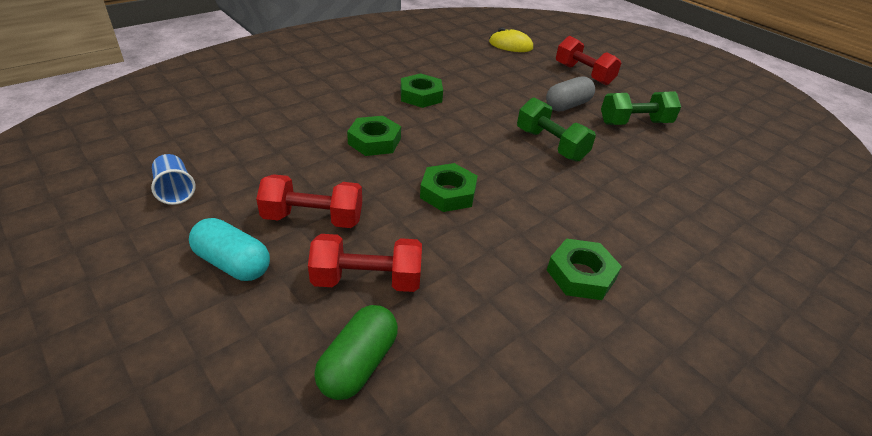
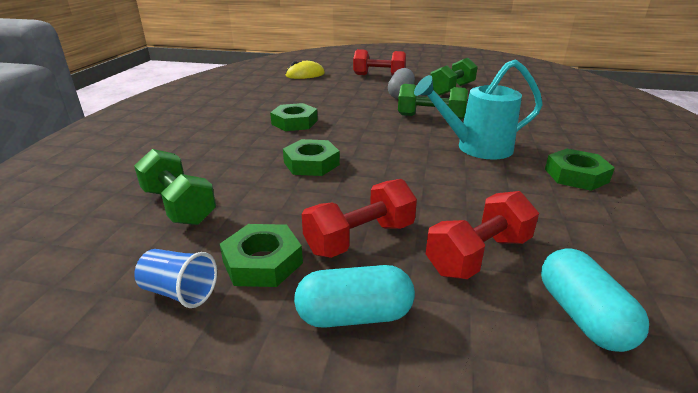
camera: 35 degrees left, 10 degrees down
green capsule [314,305,398,400] -> turquoise capsule [541,248,649,352]
green nut [420,163,478,212] -> green nut moved to [220,224,303,287]
none -> green dumbbell [134,149,216,225]
none -> turquoise watering can [414,59,543,160]

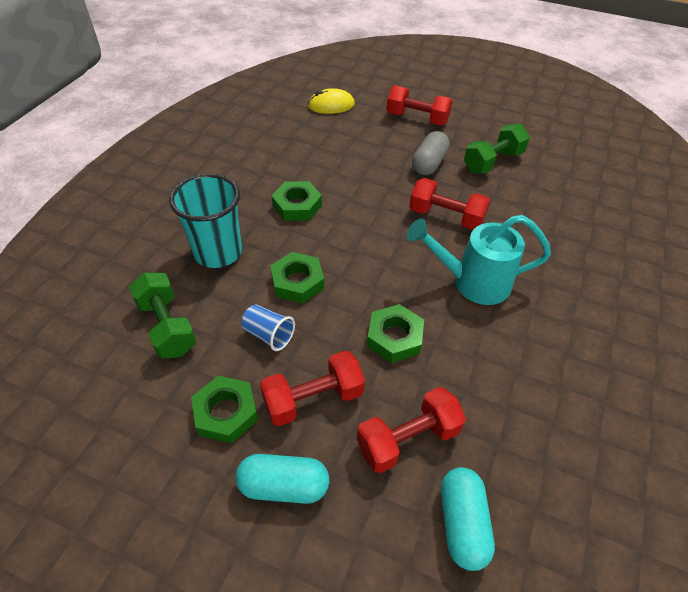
camera: 10 degrees right, 20 degrees up
blue cup [134,249,217,308] -> blue cup moved to [242,305,295,351]
green dumbbell [398,84,468,120] -> red dumbbell [409,178,490,230]
green nut [545,149,615,191] -> green nut moved to [367,304,424,363]
none -> turquoise cup [169,174,242,268]

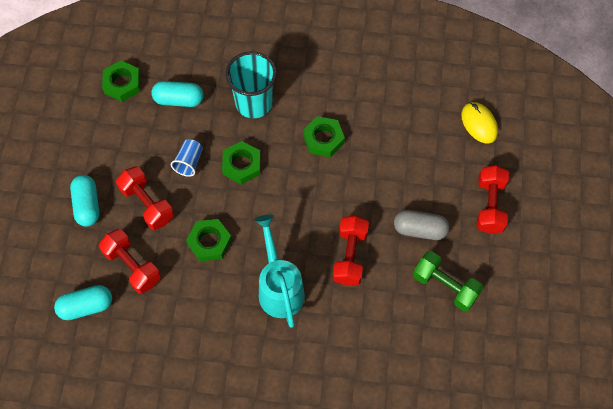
camera: 75 degrees right, 15 degrees up
green dumbbell [129,273,197,359] -> turquoise capsule [151,81,203,107]
green nut [191,376,258,444] -> green nut moved to [102,61,141,102]

